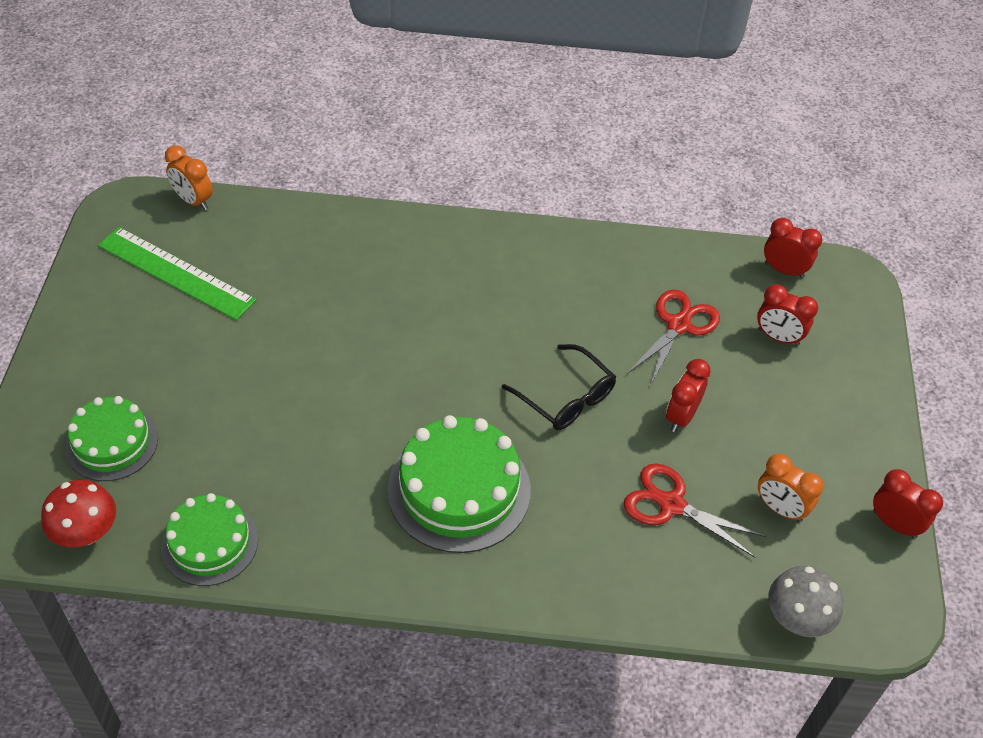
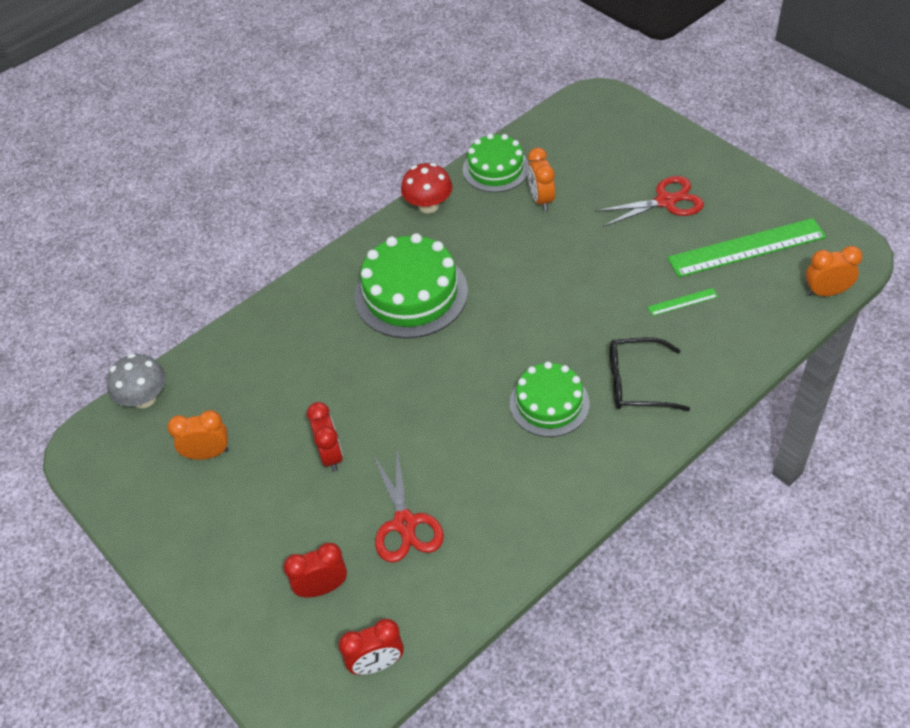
camera: 140 degrees right, 0 degrees up
red mushroom [41,480,116,547] -> red mushroom moved to [401,163,452,213]
green cake [65,396,158,481] -> green cake moved to [510,362,590,437]
black glasses [502,344,616,430] -> black glasses moved to [610,337,690,411]
red scissors [624,463,766,558] -> red scissors moved to [594,176,704,227]
red clock [873,469,943,538] -> none
none -> orange clock [527,148,555,211]
none -> green ruler [648,288,718,316]

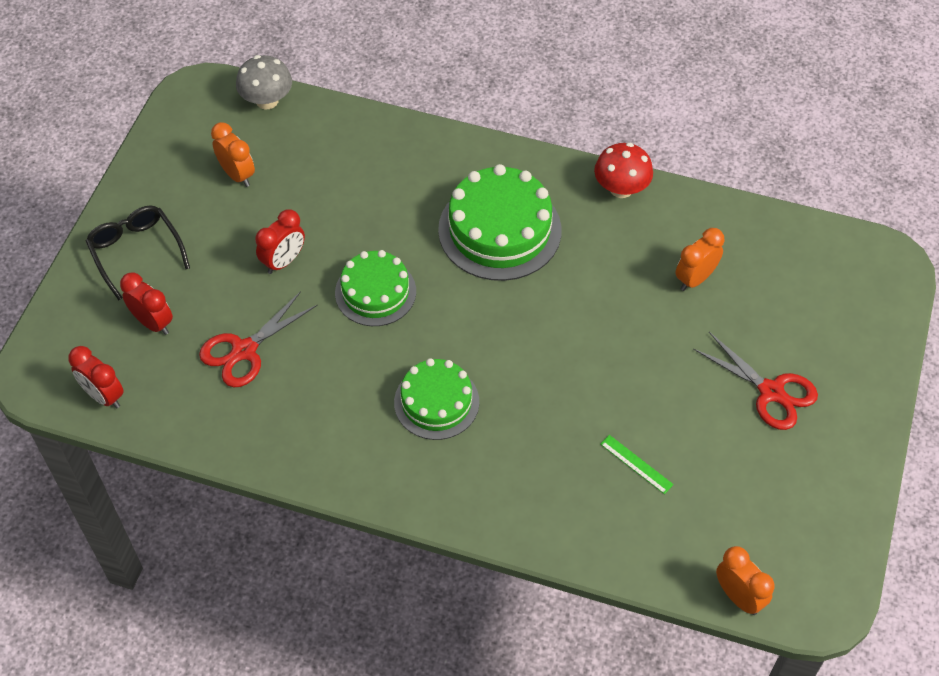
camera: 55 degrees right, 5 degrees up
green cake [463,134,529,192] -> green cake moved to [335,250,416,326]
black glasses [610,337,690,411] -> black glasses moved to [86,205,190,300]
green ruler [667,218,826,277] -> none

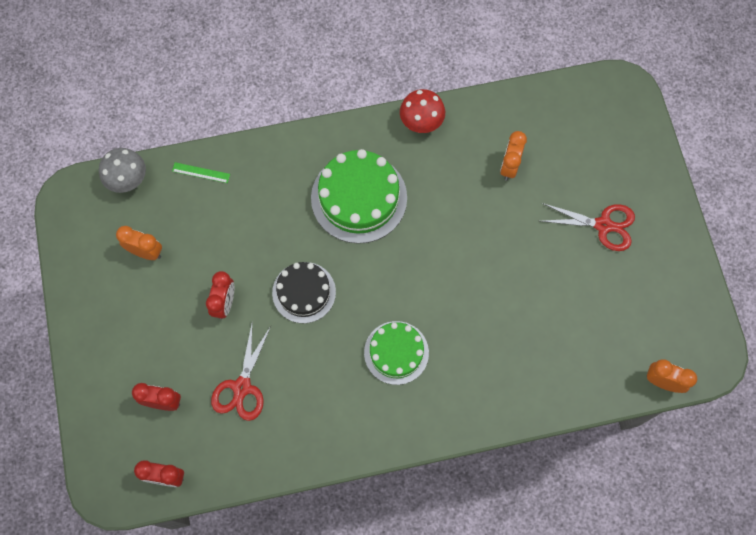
camera: 30 degrees left, 15 degrees up
black glasses [86,205,190,300] -> none
green cake [335,250,416,326] -> black cake [272,262,336,323]
green ruler [600,435,674,494] -> green ruler moved to [172,162,230,183]

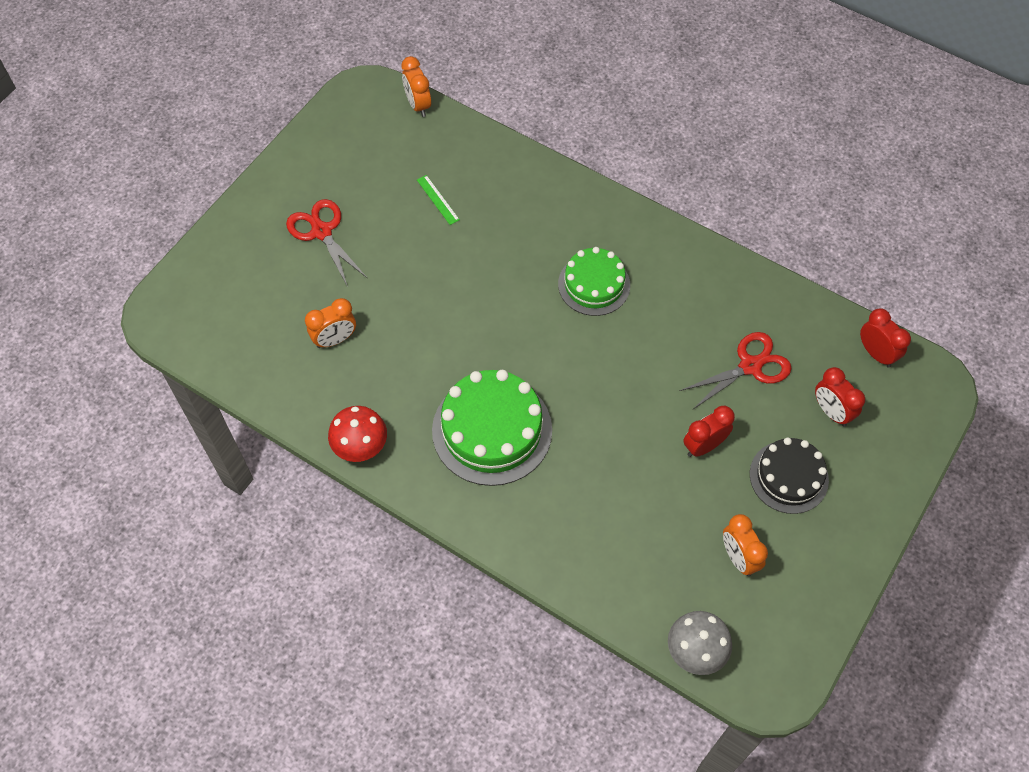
camera: 135 degrees left, 10 degrees down
green ruler [172,162,230,183] -> green ruler moved to [417,175,460,225]
black cake [272,262,336,323] -> black cake moved to [750,437,829,514]

